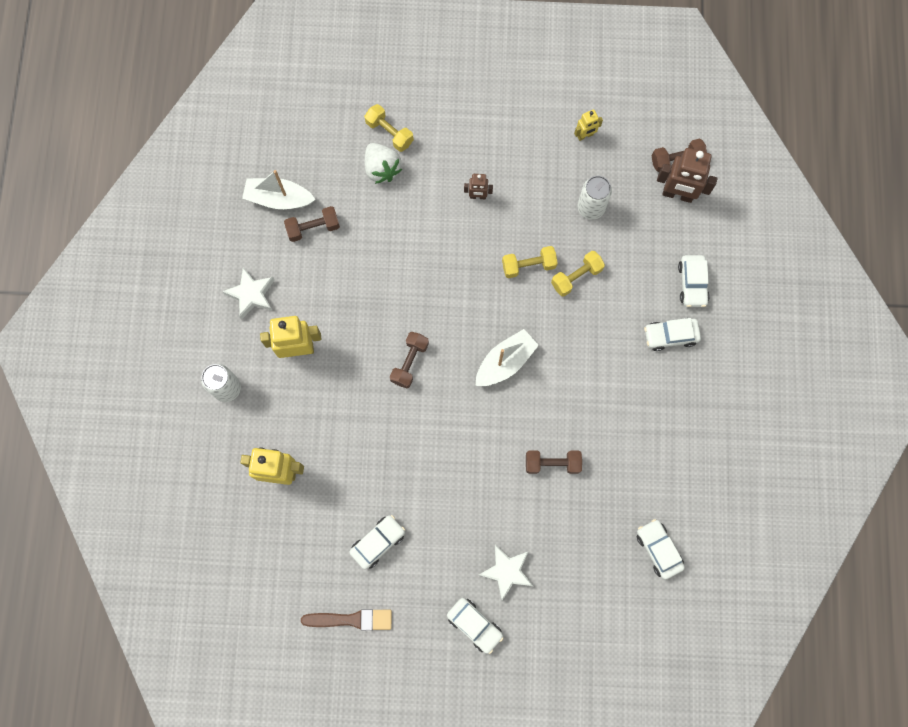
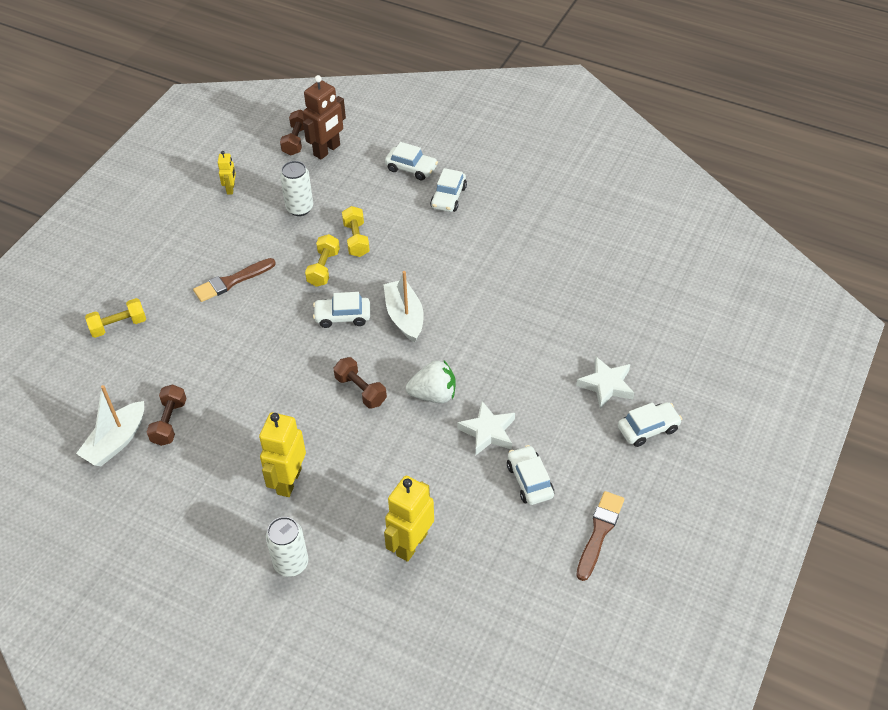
camera: 65 degrees left, 25 degrees down
white star [222,267,275,320] -> white star moved to [457,401,515,456]
white strawberry [365,143,402,184] -> white strawberry moved to [406,361,456,403]
brown robot [464,174,493,199] -> brown brush [193,258,276,302]
brown dumbbell [526,450,582,474] -> none
white car [637,519,685,580] -> white car moved to [313,292,370,328]

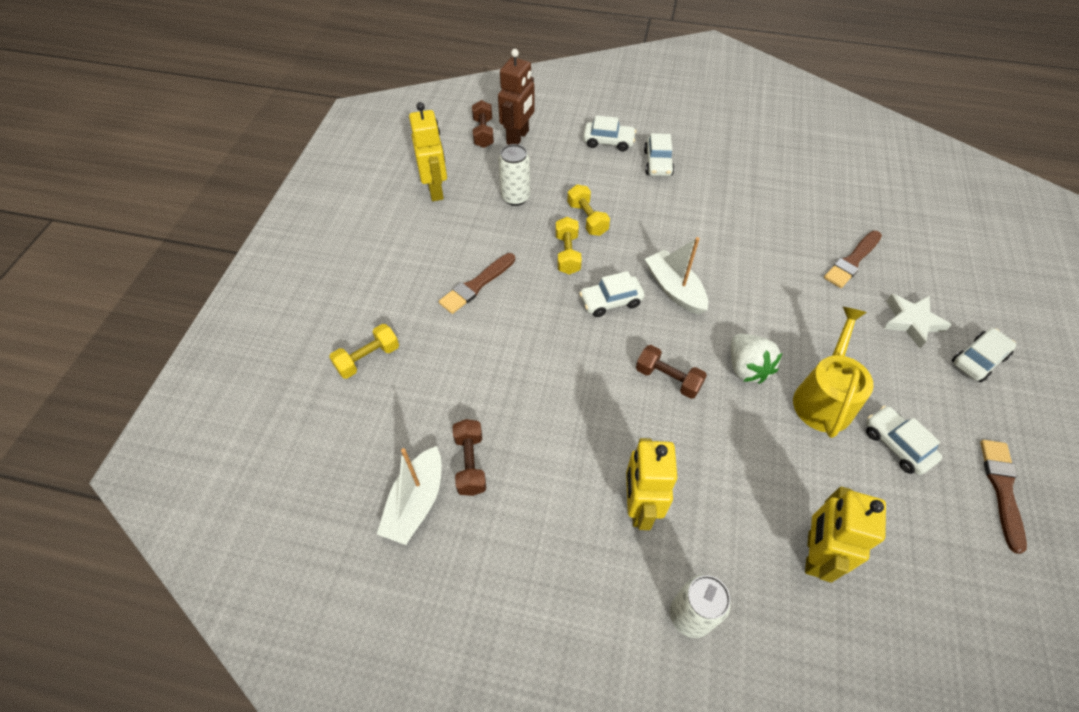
camera: 15 degrees left, 5 degrees up
yellow robot [218,151,236,195] -> yellow robot [409,102,447,201], size x1.88
white strawberry [406,361,456,403] -> white strawberry turned 90 degrees clockwise [731,334,782,384]
white star [457,401,515,456] -> yellow watering can [793,307,874,438]
none -> brown brush [824,231,882,288]

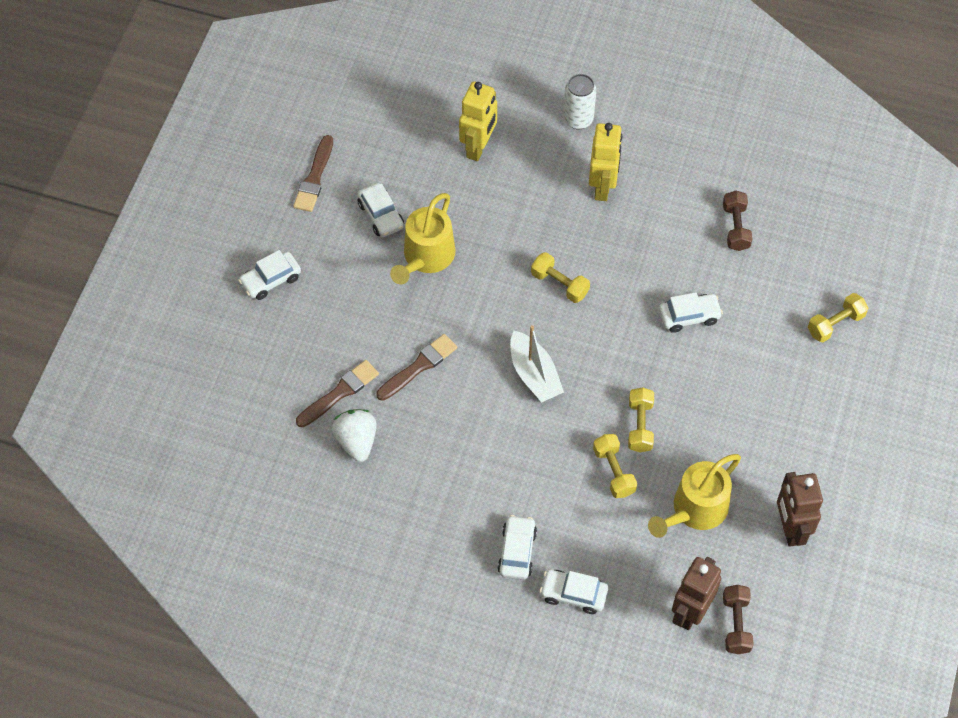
camera: 175 degrees left, 5 degrees up
white boat [377,446,441,545] -> none
yellow robot [409,102,447,201] -> brown robot [777,472,823,547]
brown brush [439,253,515,314] -> brown brush moved to [376,334,457,401]
white can [498,144,530,206] -> yellow watering can [648,454,741,538]
white car [579,271,645,317] -> white car moved to [659,292,723,333]
brown dumbbell [636,345,707,399] -> yellow dumbbell [531,252,590,303]
white strawberry [731,334,782,384] -> white strawberry moved to [331,409,376,462]
white star [883,294,952,348] -> none

